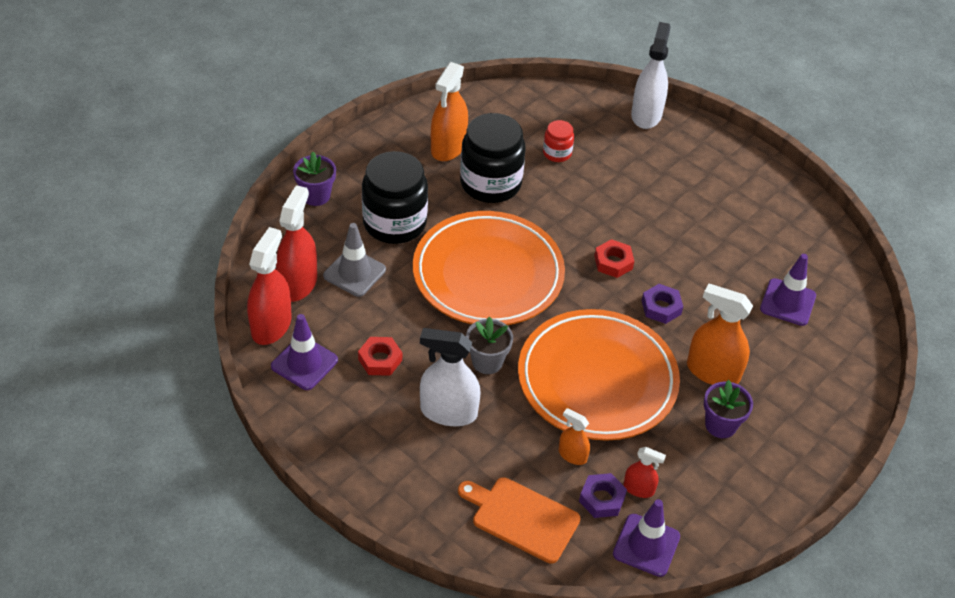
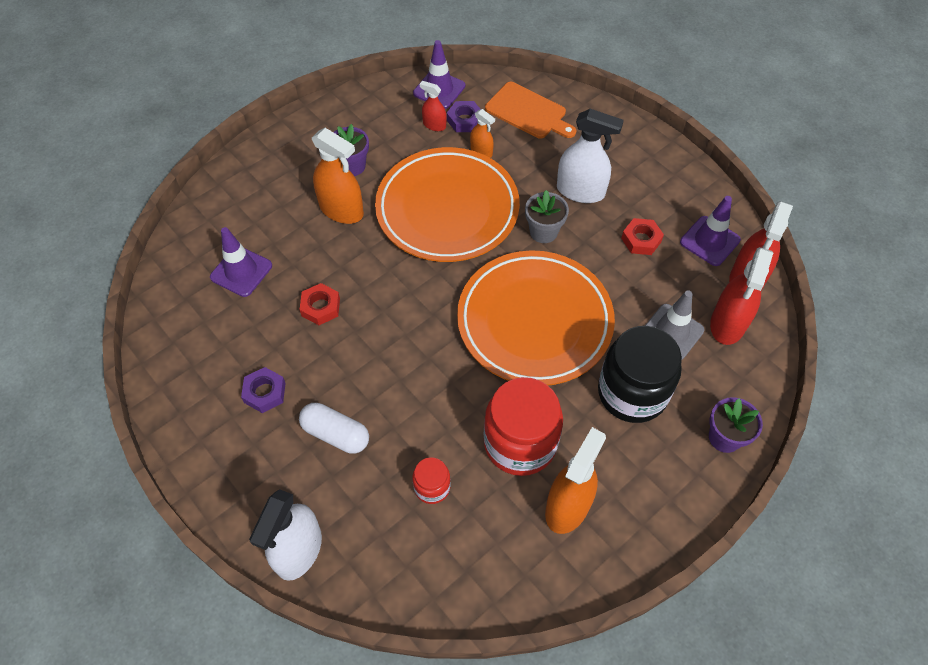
camera: 170 degrees left, 10 degrees up
black jar [460,113,525,203] -> red jar [484,377,563,476]
red nut [594,239,634,278] -> red nut moved to [300,283,340,325]
purple nut [642,284,683,324] -> purple nut moved to [241,367,286,413]
none -> white capsule [299,403,369,454]

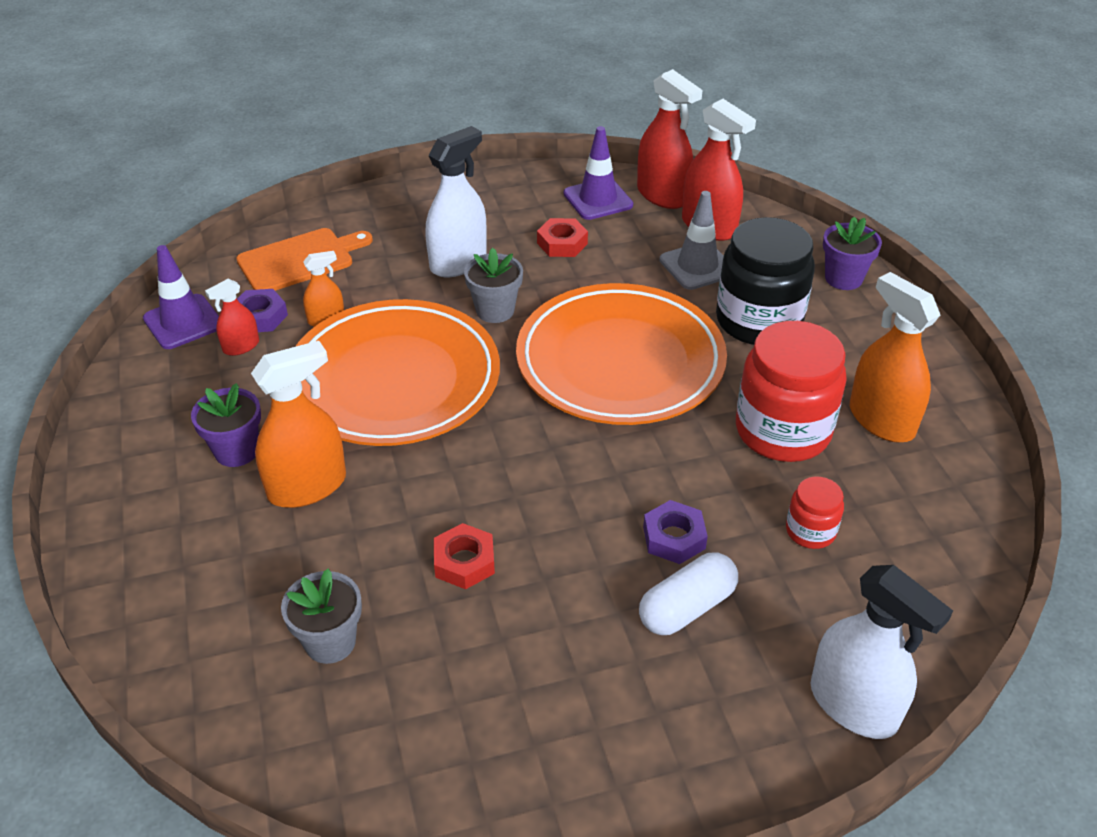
camera: 65 degrees left, 15 degrees down
purple traffic cone [210,227,272,297] -> grey flower pot [281,569,362,664]
purple nut [241,367,286,413] -> purple nut moved to [643,500,708,564]

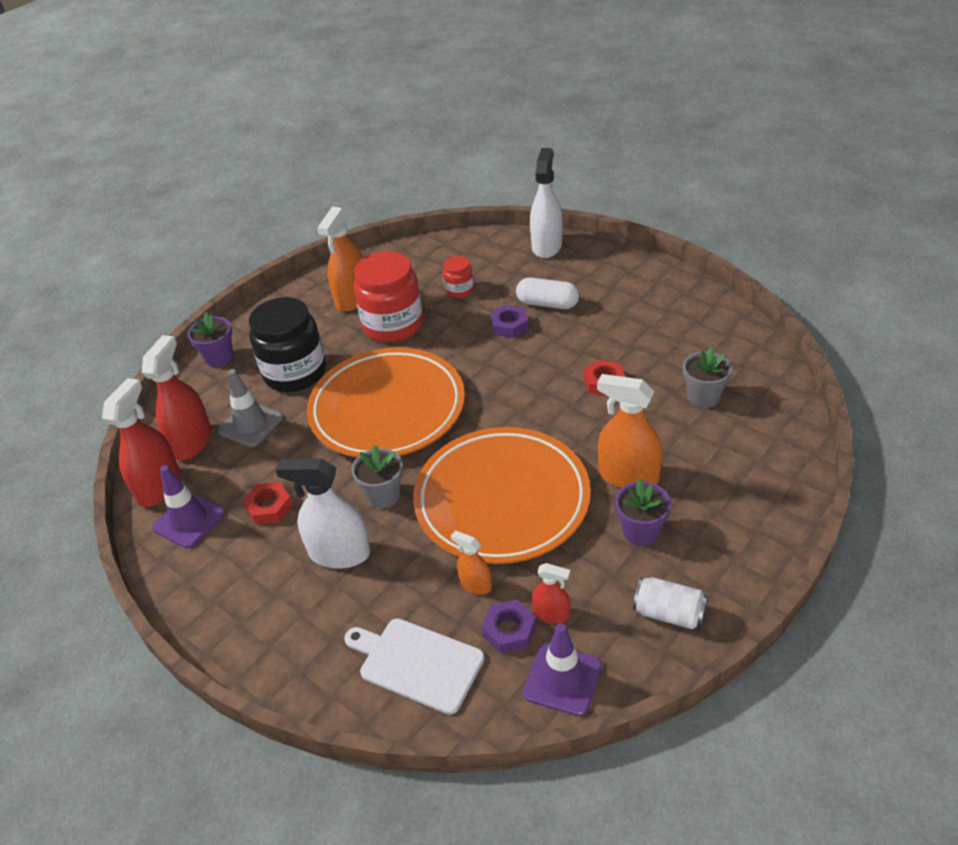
camera: 120 degrees left, 0 degrees up
orange cutting board [236,228,373,291] -> white cutting board [344,618,484,714]
none -> white can [633,577,708,629]

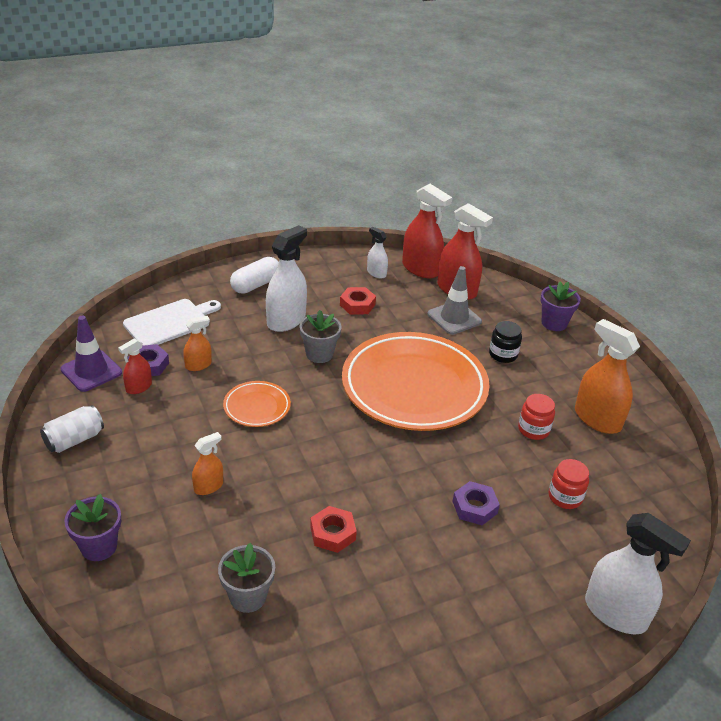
camera: 110 degrees right, 5 degrees down
purple traffic cone [152,465,225,549] -> white spray bottle [367,227,388,279]
black jar [249,297,326,392] -> black jar [489,321,522,363], size x0.48
red jar [354,251,423,342] -> red jar [518,394,555,440], size x0.48
orange plate [413,427,591,564] -> orange plate [223,381,291,427], size x0.44
white capsule [516,278,579,309] -> white capsule moved to [230,257,279,294]
orange spray bottle [597,374,662,488] -> orange spray bottle [192,432,223,495], size x0.53
purple flower pot [615,478,671,546] -> purple flower pot moved to [64,494,121,561]

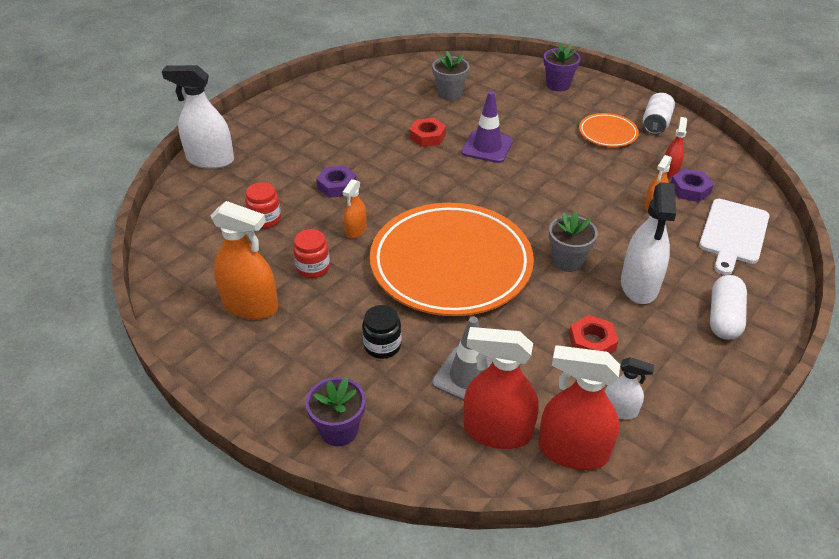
camera: 155 degrees right, 5 degrees up
purple traffic cone [60,316,122,392] -> purple traffic cone moved to [462,91,513,163]
orange spray bottle [192,432,223,495] -> orange spray bottle moved to [343,179,367,239]
orange plate [223,381,291,427] -> orange plate moved to [579,113,639,147]

